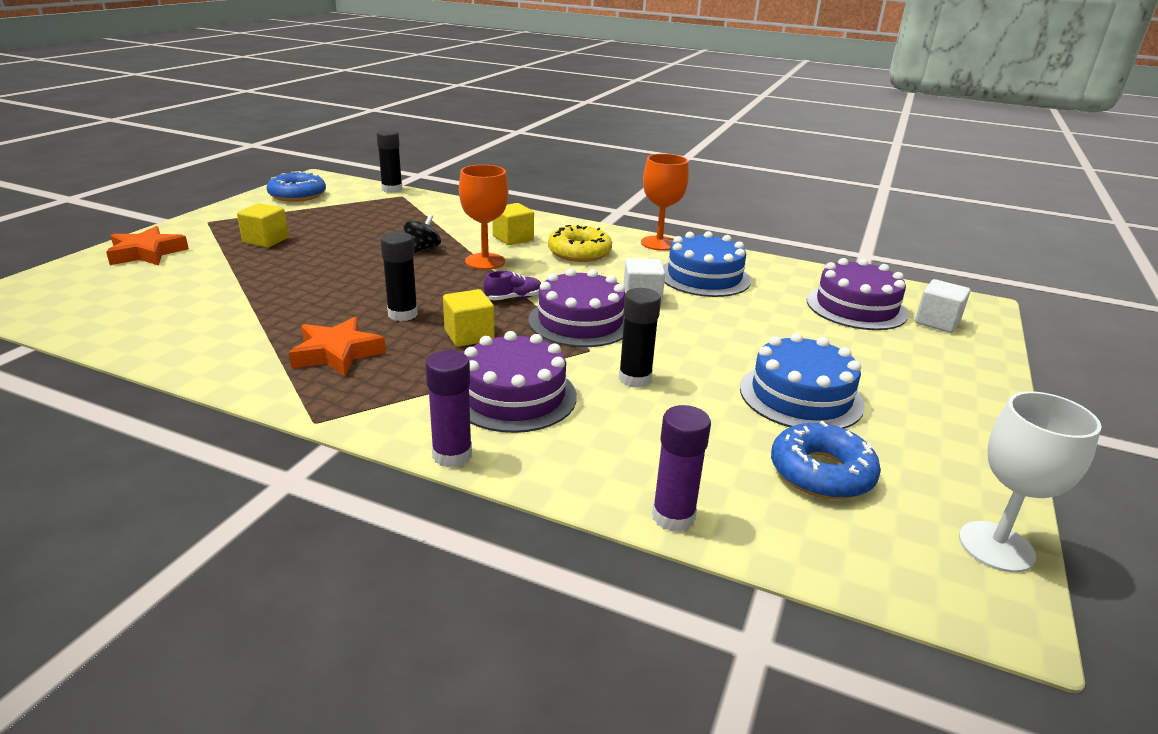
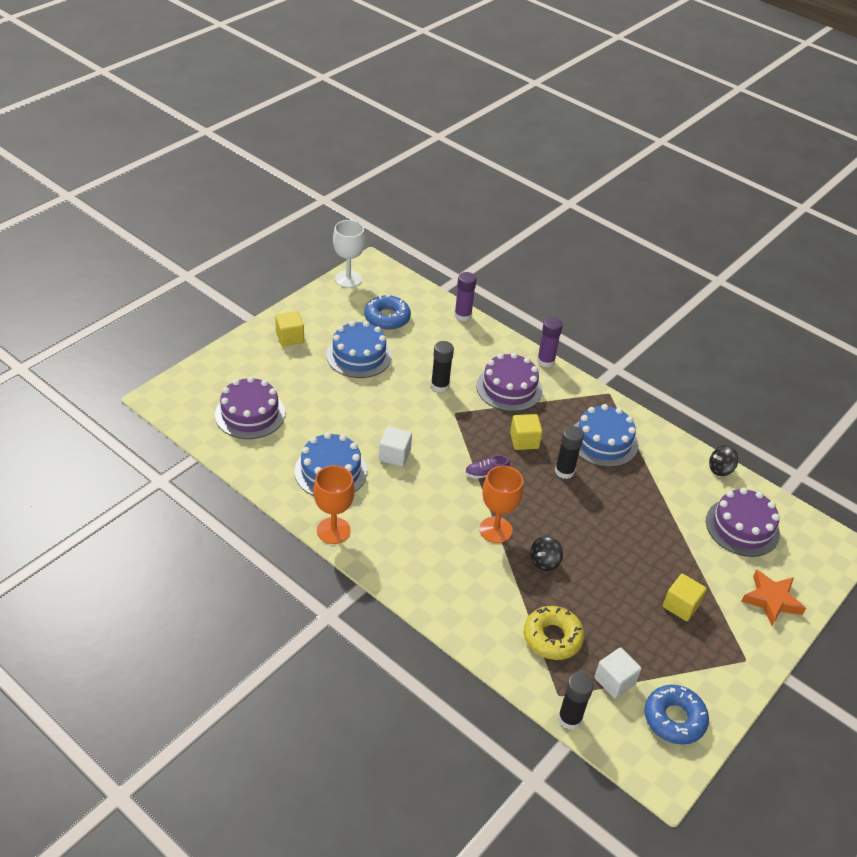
camera: 165 degrees left, 15 degrees up
orange star [289,317,386,376] -> blue cake [574,404,638,467]
yellow cube [493,203,534,245] -> yellow cube moved to [275,311,304,346]
purple cake [528,268,625,347] -> purple cake moved to [706,487,780,557]
yellow donut [548,225,612,262] -> yellow donut moved to [524,606,584,660]
white cube [915,279,970,333] -> white cube moved to [594,647,642,699]
none -> black spinning top [709,445,739,476]

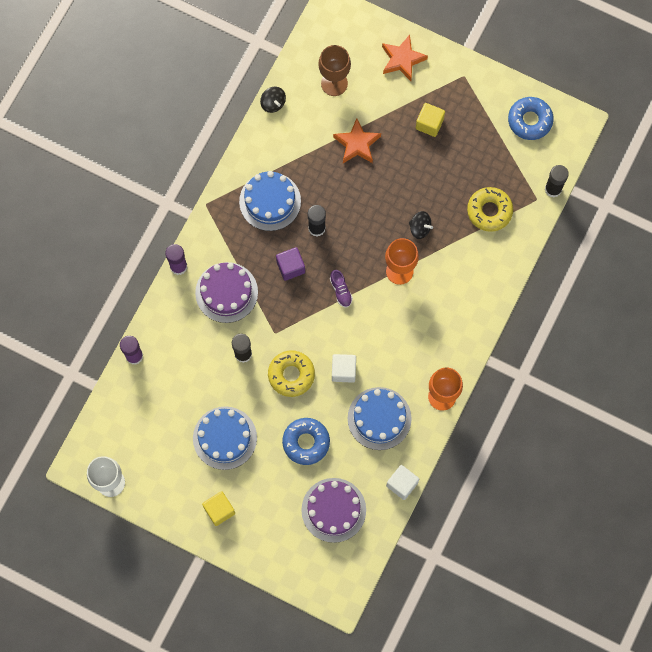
camera: 100 degrees left, 30 degrees up
blue donut [364,294,411,330] -> blue donut moved to [282,418,330,465]
yellow cube [510,414,543,450] -> purple cube [276,247,305,281]
white cube [594,647,642,699] -> white cube moved to [386,465,419,500]
purple cake [706,487,780,557] -> brown goblet [318,45,351,96]
none -> yellow donut [268,350,315,397]
none -> orange star [333,118,381,163]

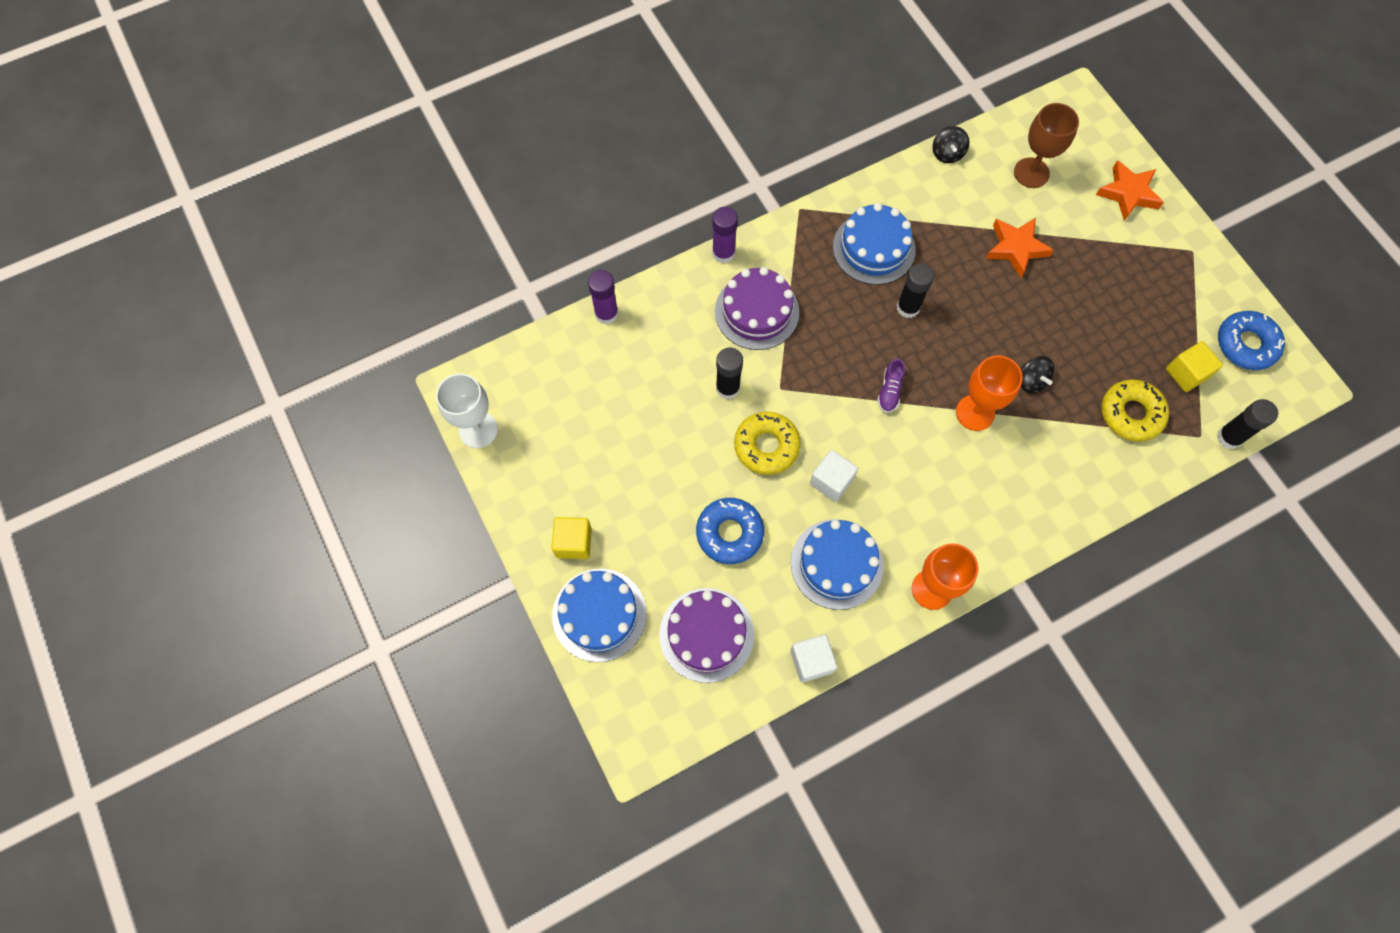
camera: 35 degrees right, 5 degrees down
blue cake [193,407,257,470] -> blue cake moved to [552,569,647,662]
purple cube [276,247,305,281] -> none
yellow cube [416,103,445,137] -> yellow cube moved to [1166,341,1223,392]

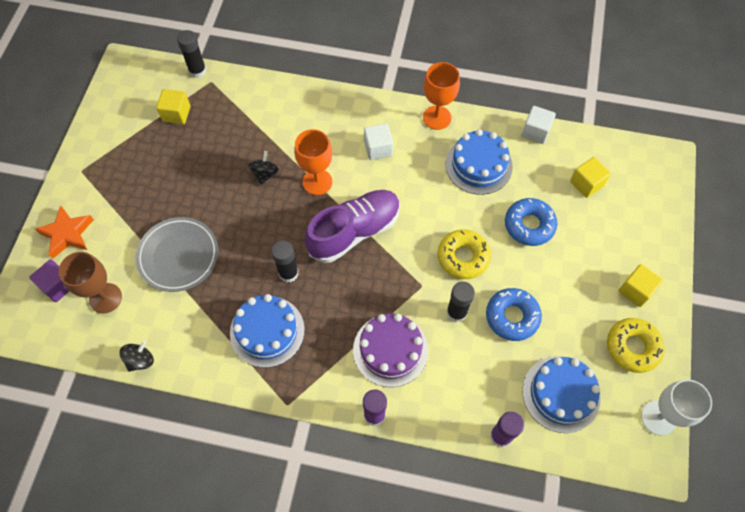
camera: 140 degrees left, 5 degrees down
blue cake [552,569,647,662] -> blue cake moved to [522,356,601,433]
purple cake [659,588,754,683] -> yellow cube [570,157,611,198]
white cube [810,450,858,502] -> white cube moved to [364,124,393,160]
purple shoe [877,359,905,413] -> purple shoe [305,190,400,263], size x2.48
orange star [986,218,1054,278] -> grey plate [136,217,218,292]
yellow donut [1101,379,1169,442] -> yellow donut moved to [607,318,665,373]
blue donut [1218,311,1285,370] -> blue donut moved to [486,288,542,341]
none -> purple cube [29,259,69,302]

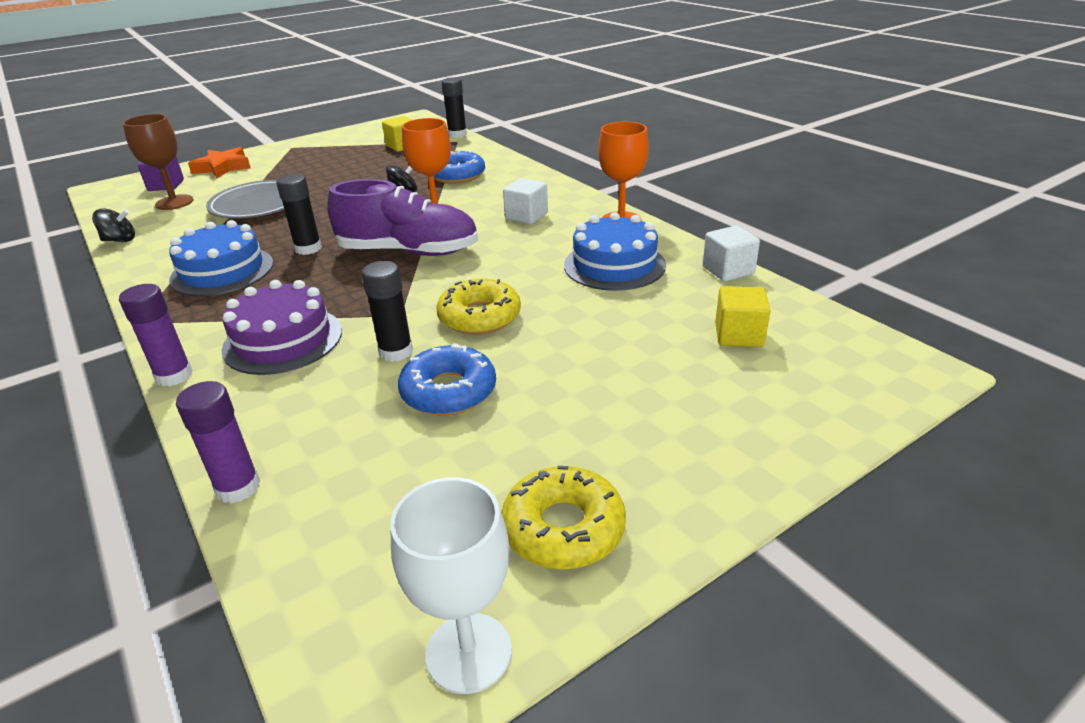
camera: 45 degrees right, 30 degrees down
blue donut [505,198,557,246] -> blue donut moved to [434,151,485,184]
blue cake [522,356,601,433] -> none
yellow cube [618,264,663,307] -> none

